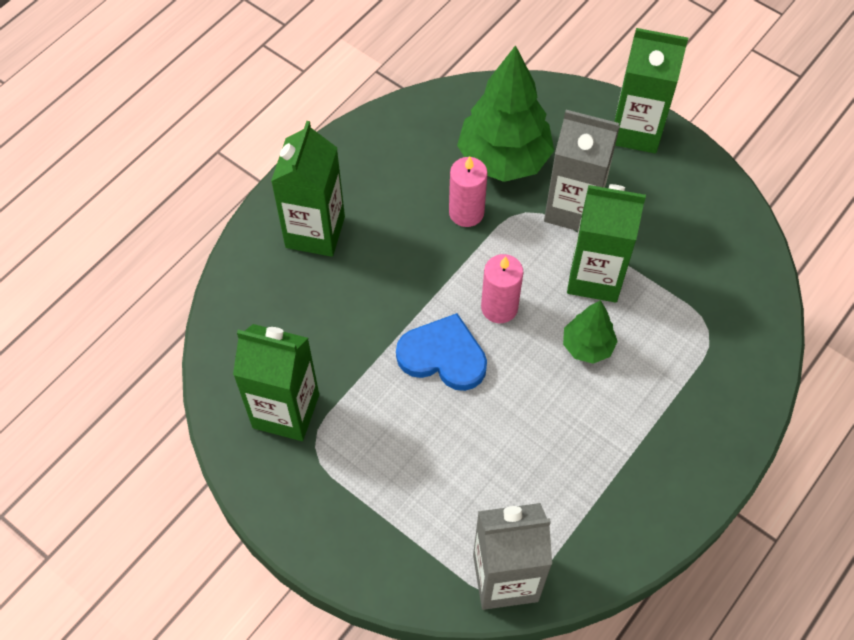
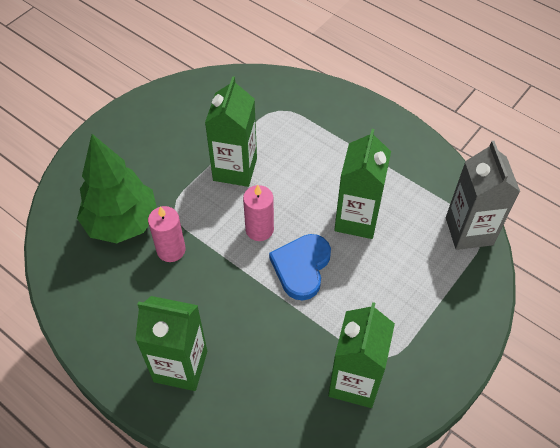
camera: 90 degrees left, 5 degrees down
grey carton [544,110,620,231] -> none
green tree [563,300,618,364] -> none
green carton [614,28,688,153] -> green carton moved to [334,129,391,239]

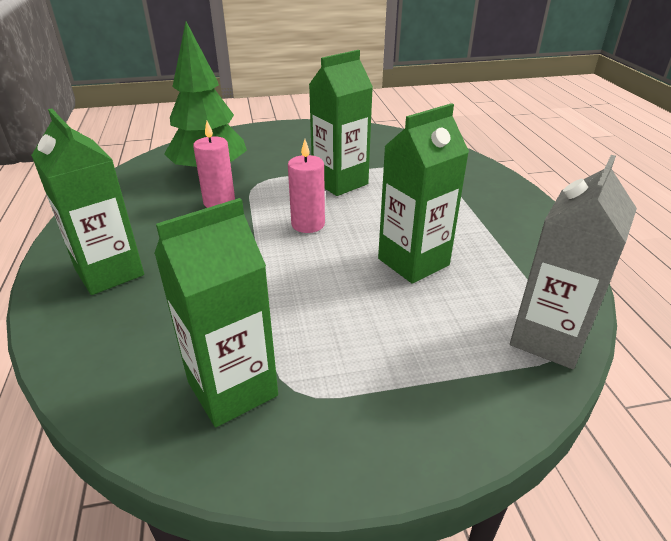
camera: 40 degrees right, 20 degrees down
blue heart [269,234,331,300] -> none

